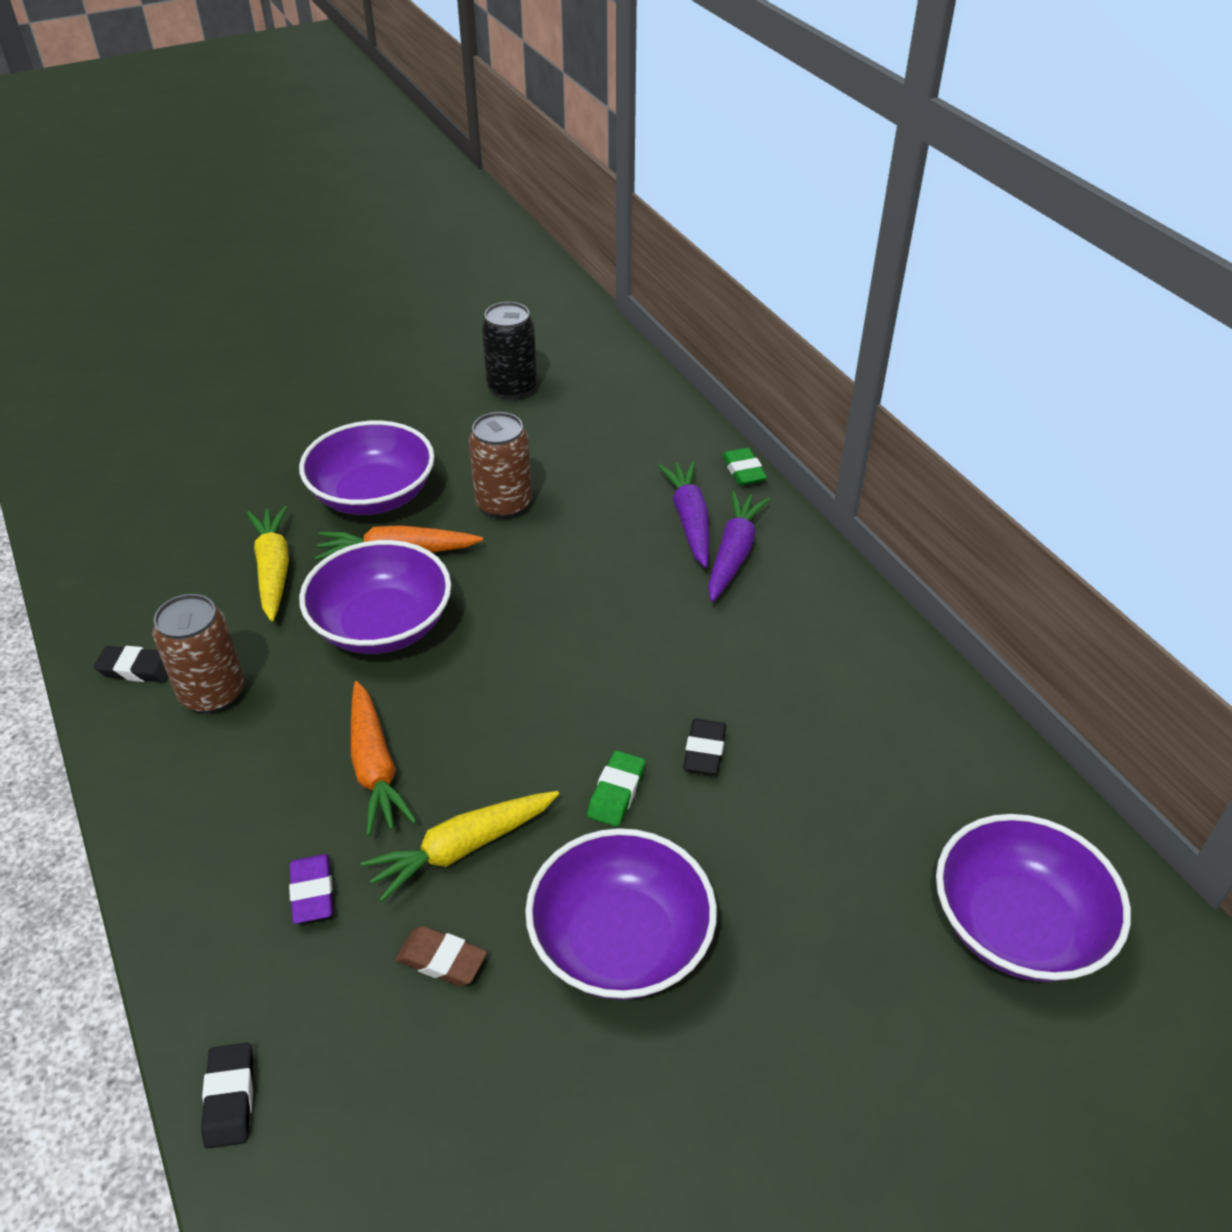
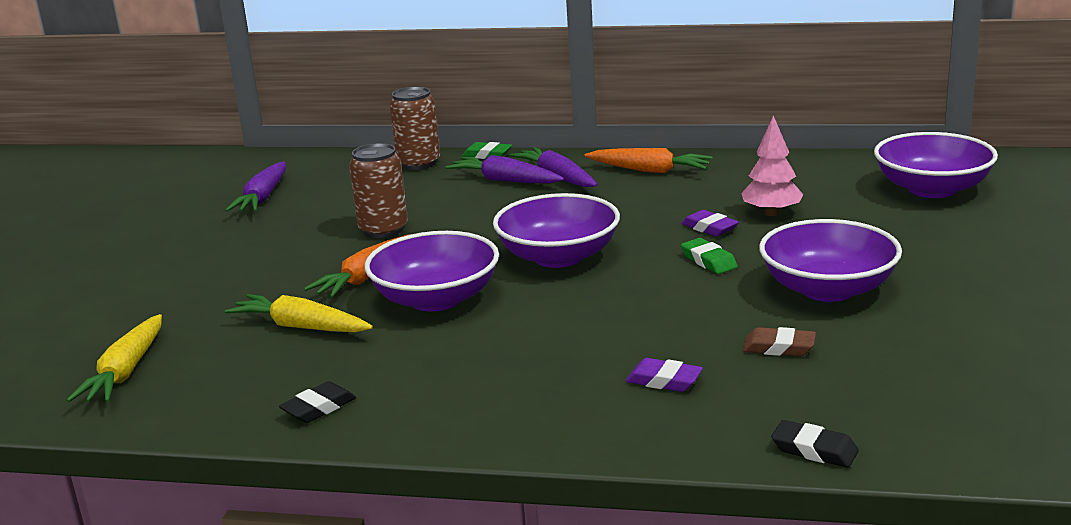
camera: 50 degrees left, 20 degrees down
brown can [153,594,244,713] -> brown can moved to [390,87,440,170]
purple bowl [299,421,435,515] -> purple bowl moved to [493,193,620,268]
orange carrot [351,681,417,836] -> orange carrot moved to [584,148,713,173]
yellow carrot [360,791,559,902] -> yellow carrot moved to [67,314,162,402]
brown eraser [396,926,487,986] -> brown eraser turned 45 degrees clockwise [742,327,816,356]
black can [481,302,537,400] -> purple carrot [225,161,286,212]
black eraser [683,719,726,774] -> purple eraser [681,210,739,237]
none -> pink tree [741,115,803,216]

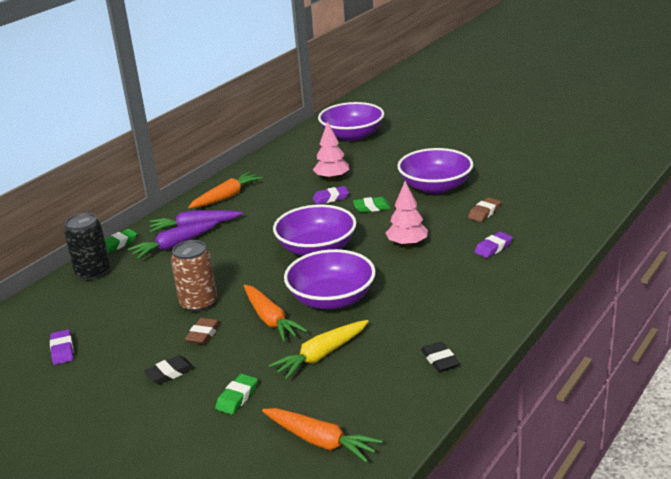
camera: 65 degrees left, 5 degrees up
yellow carrot [67,314,162,402] -> orange carrot [262,408,383,463]
purple carrot [225,161,286,212] -> purple eraser [50,329,74,365]
brown can [390,87,440,170] -> black can [64,213,110,280]
black eraser [771,420,859,468] -> black eraser moved to [144,355,195,384]
none -> brown eraser [185,318,221,344]
none -> green eraser [215,374,258,415]
none -> pink tree [386,181,428,247]

